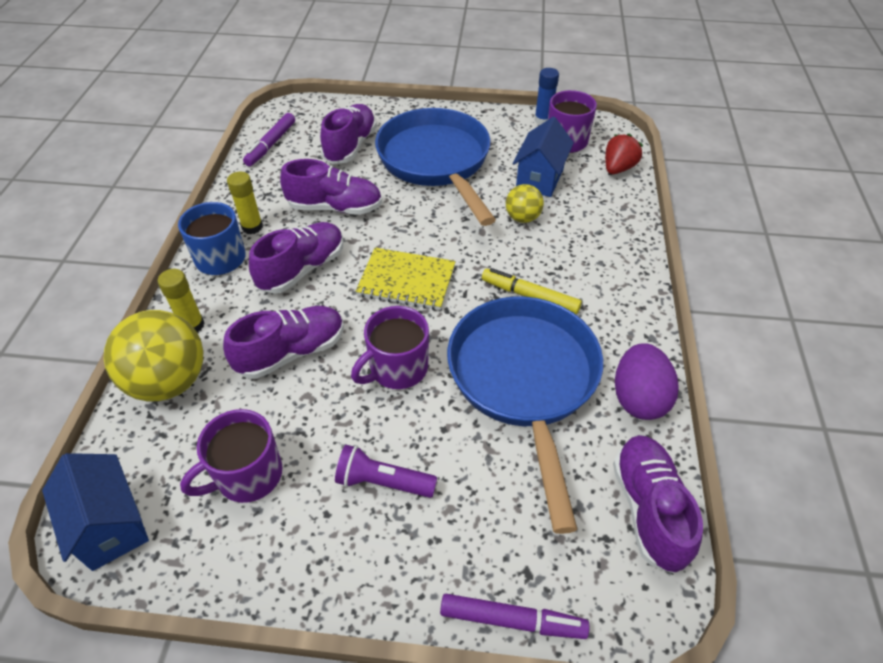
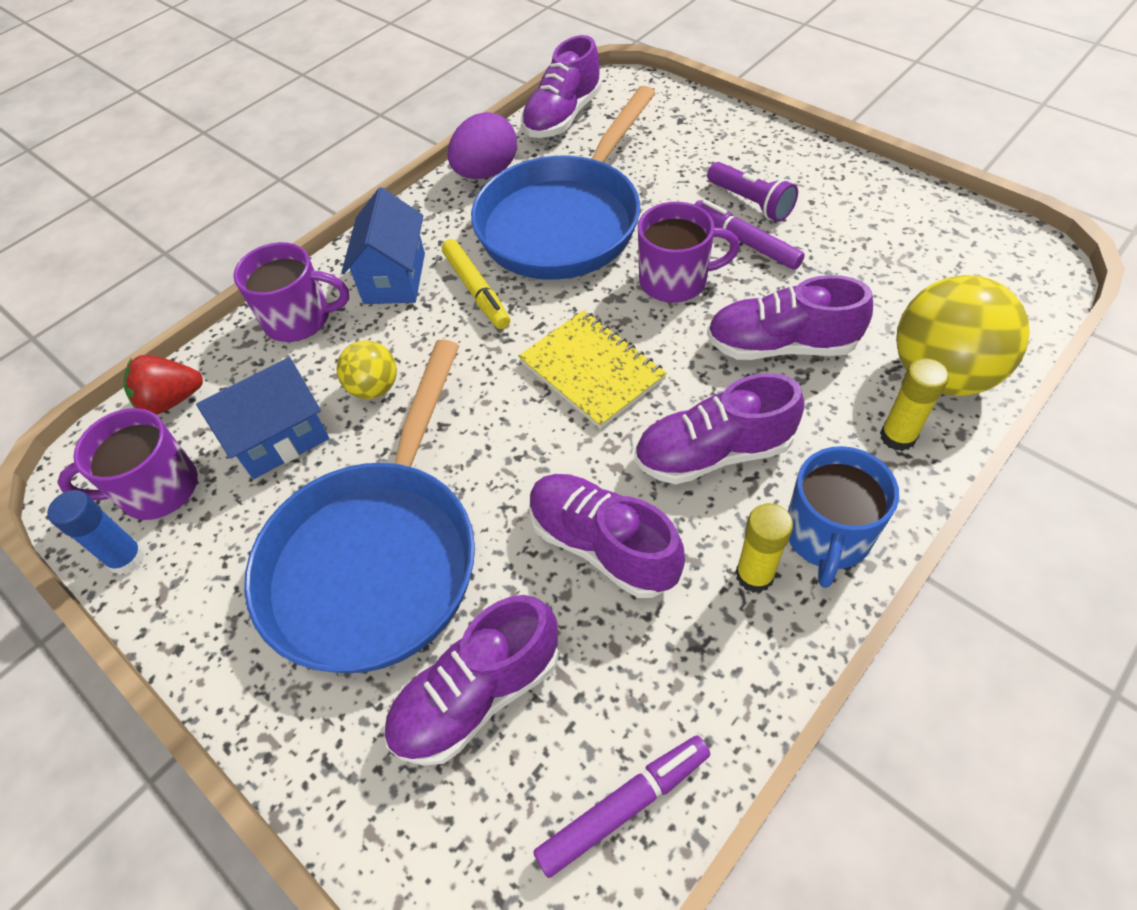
camera: 140 degrees left, 5 degrees up
blue house [42,453,149,571] -> blue house moved to [341,187,425,304]
purple mug [180,409,283,503] -> purple mug moved to [233,242,349,342]
purple marker [440,594,589,639] -> purple marker moved to [694,199,805,270]

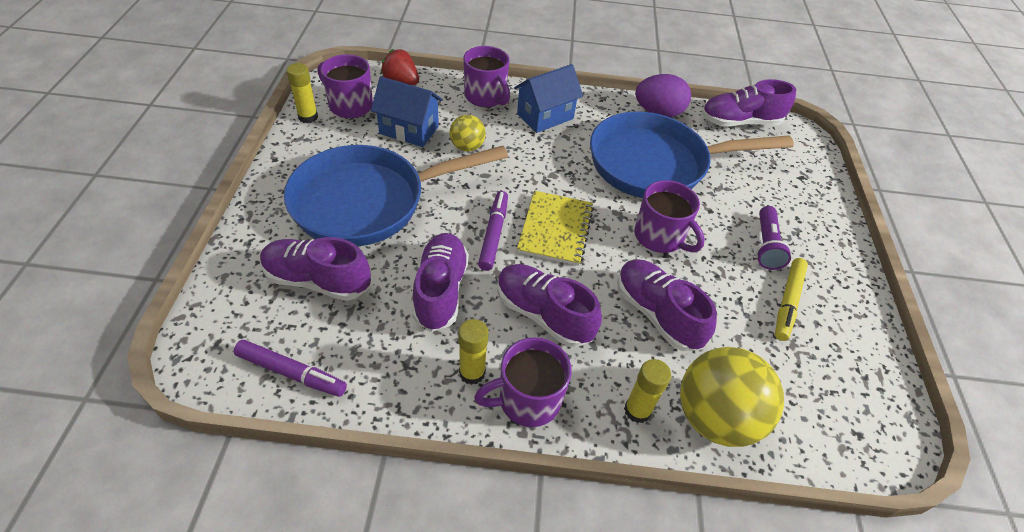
camera: 45 degrees right, 5 degrees down
blue glue stick [47,490,145,575] -> yellow glue stick [286,63,318,123]
yellow marker [442,239,510,329] -> yellow marker moved to [775,258,808,341]
purple marker [694,199,805,270] -> purple marker moved to [478,191,508,271]
blue mug [788,446,899,588] -> purple mug [474,337,572,427]

